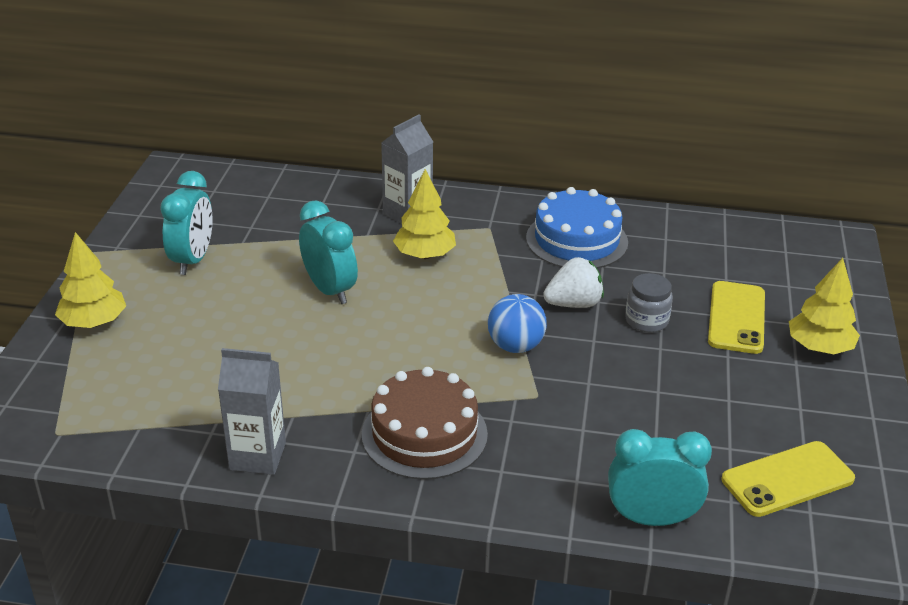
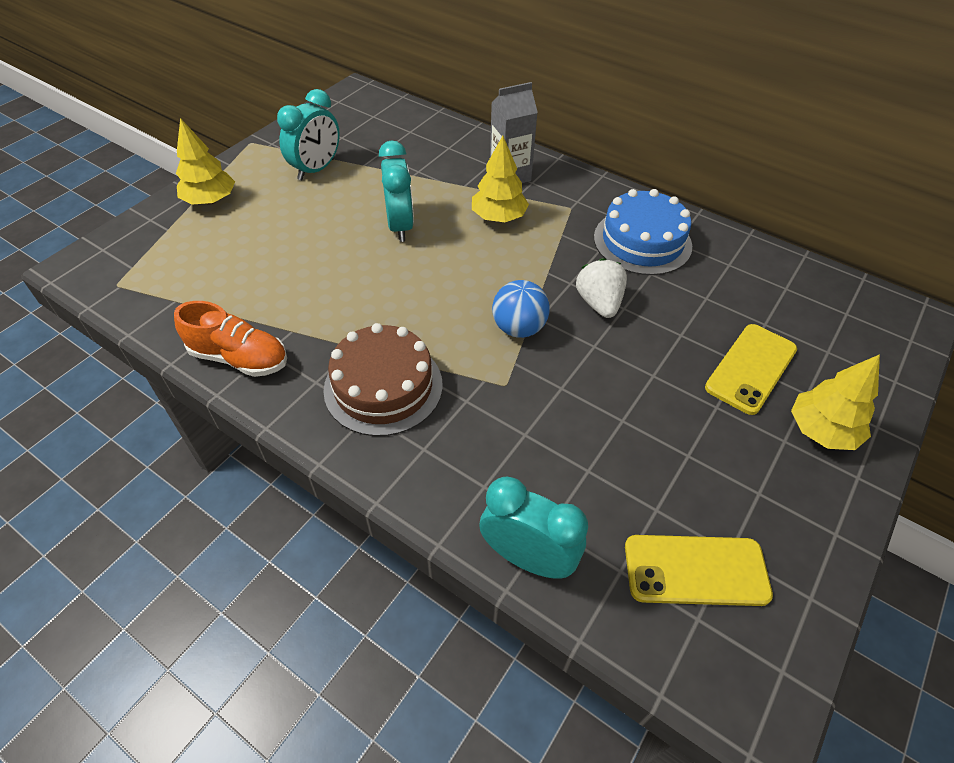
camera: 25 degrees right, 15 degrees up
grey carton [218,348,286,475] -> orange shoe [174,301,287,377]
white strawberry [543,257,604,308] -> white strawberry turned 105 degrees counterclockwise [576,258,627,318]
grey jar [625,273,673,333] -> none

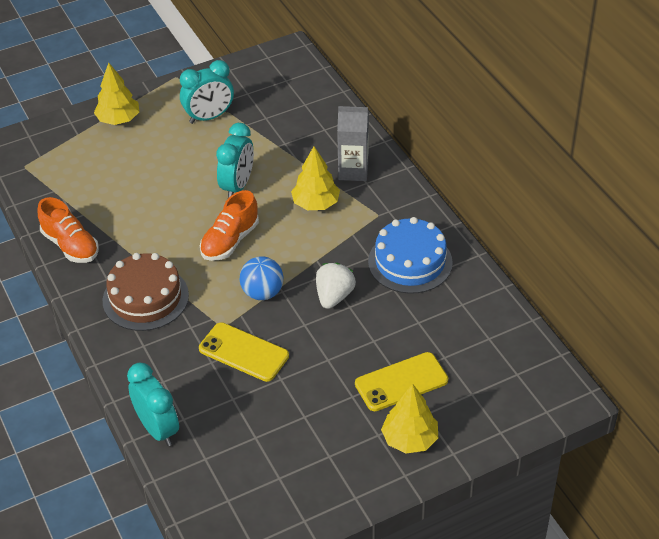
camera: 30 degrees right, 5 degrees down
yellow phone [625,535,773,606] -> yellow phone moved to [199,322,289,382]
none -> orange shoe [200,190,259,261]

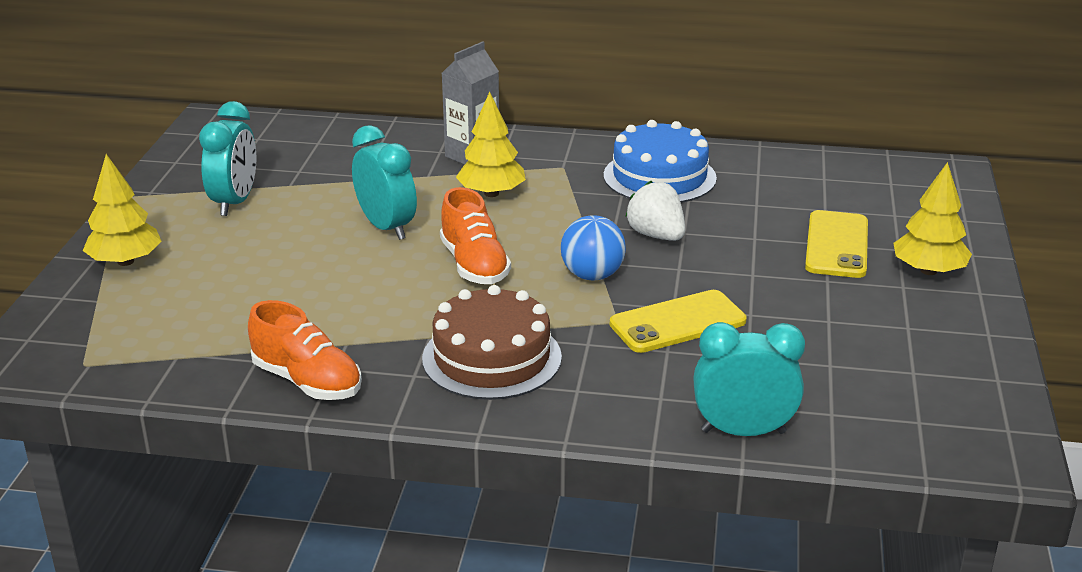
camera: 55 degrees left, 15 degrees down
orange shoe [37,197,99,263] -> orange shoe turned 45 degrees clockwise [248,300,362,400]

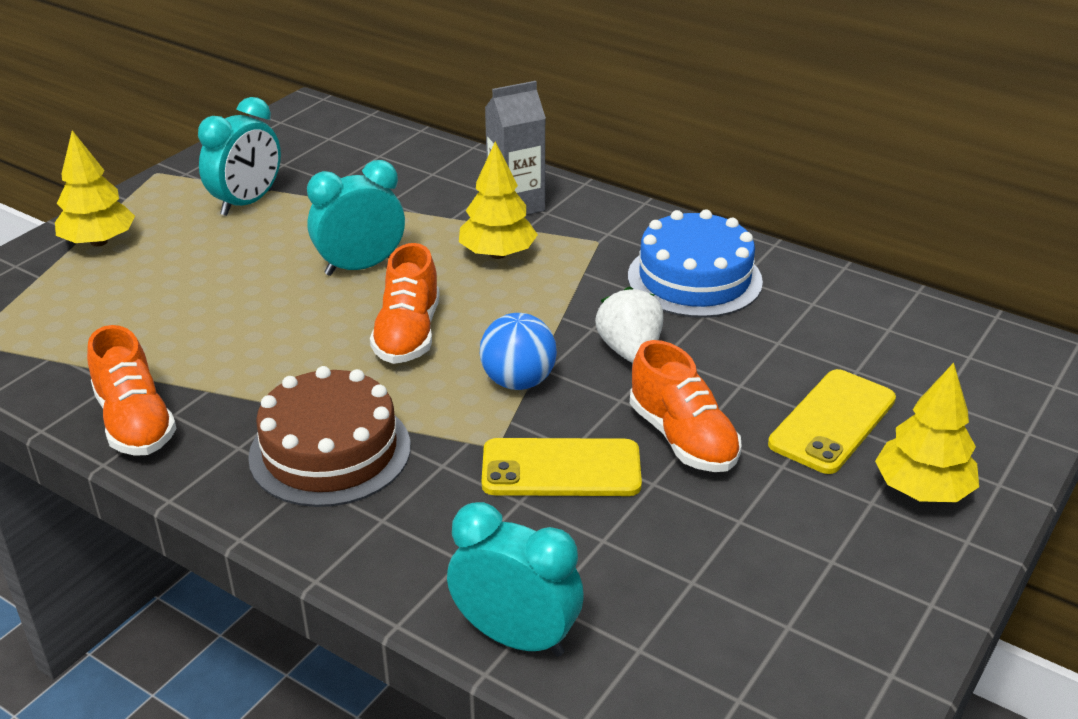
camera: 25 degrees right, 5 degrees up
turquoise clock [352,125,417,240] -> turquoise clock turned 105 degrees counterclockwise [307,160,405,276]
none -> orange shoe [630,340,742,472]

